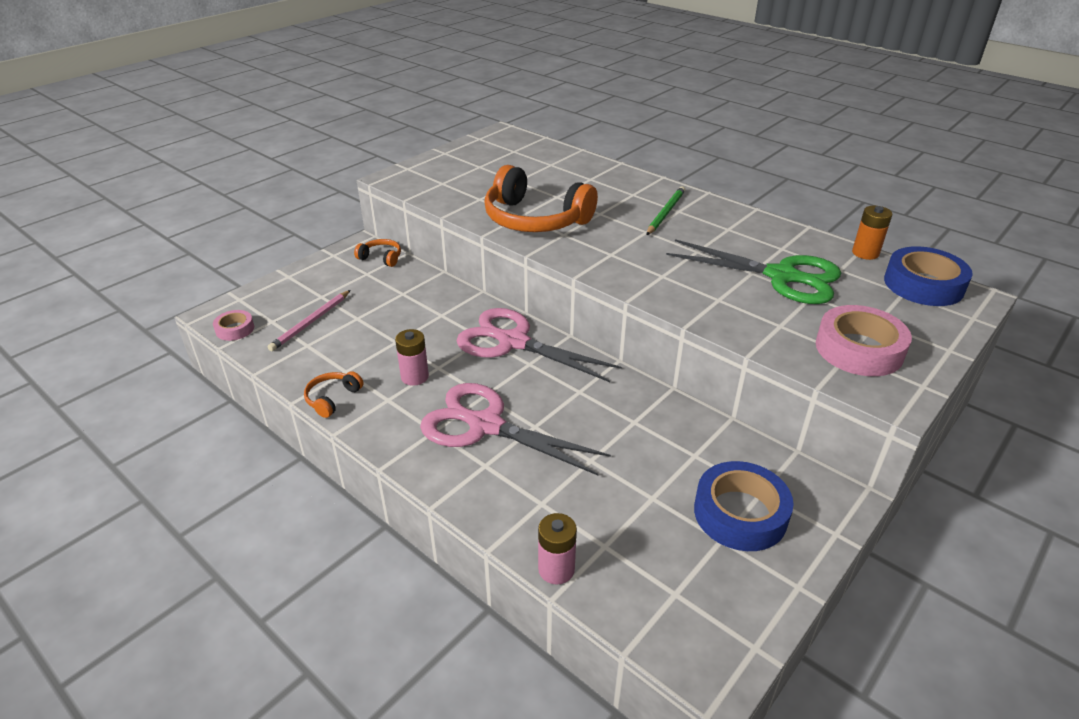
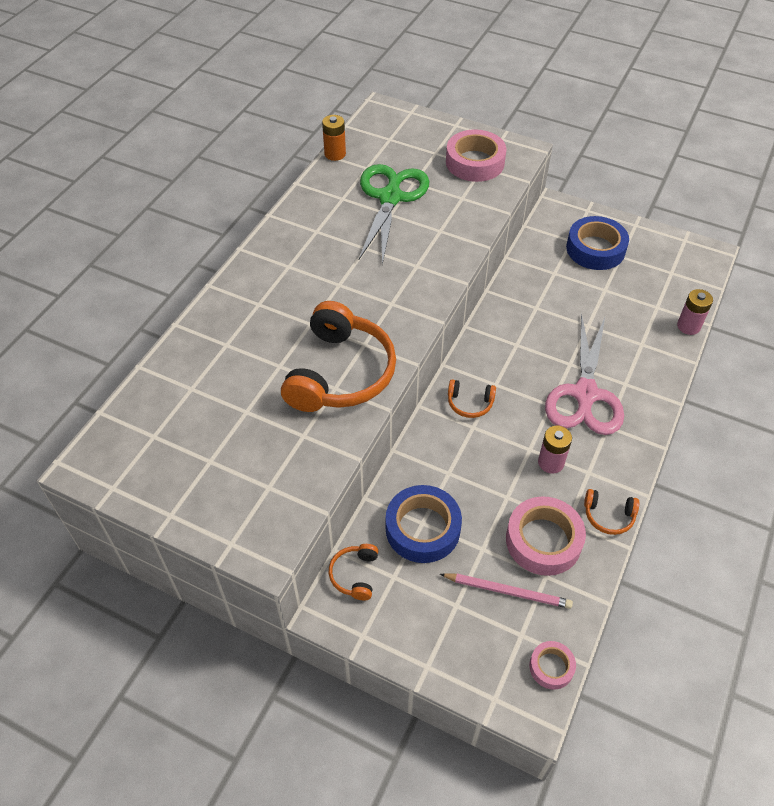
camera: 105 degrees left, 15 degrees up
pink scissors [457,308,622,382] -> orange headphones [448,380,496,418]
green pencil [647,186,685,235] -> none
blue tape [884,246,973,306] -> blue tape moved to [386,485,462,563]
none -> pink tape [506,496,586,576]

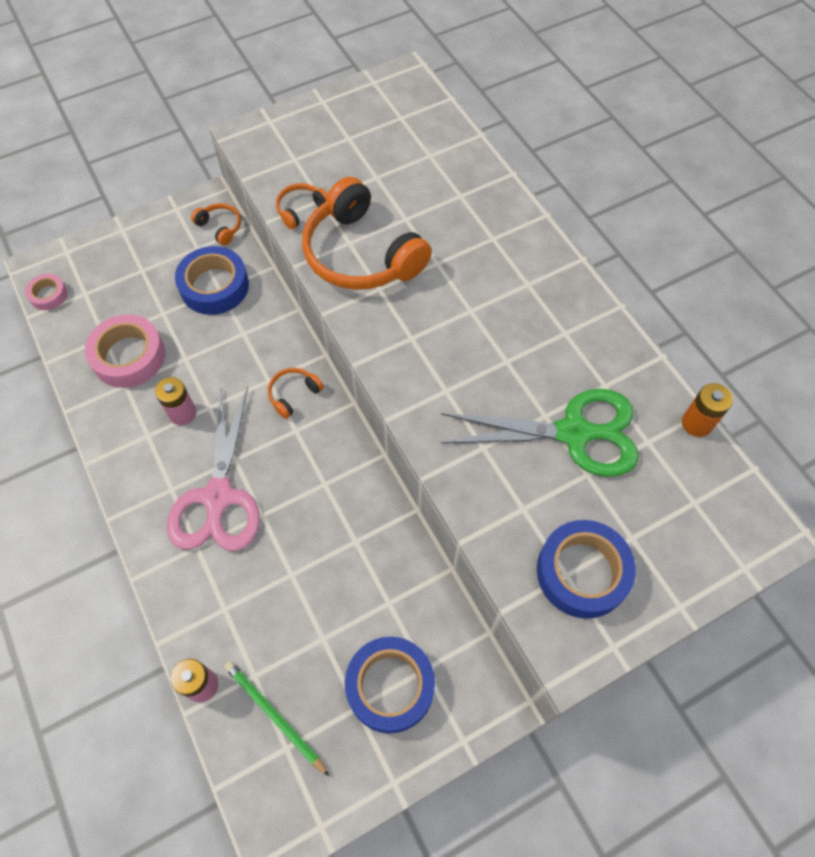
camera: 125 degrees right, 10 degrees up
green scissors [358,164,430,265] -> green scissors turned 45 degrees counterclockwise [441,389,639,477]
pink pencil [440,573,573,609] -> none
pink tape [446,129,506,182] -> blue tape [537,520,636,619]
pink scissors [545,313,624,435] -> pink scissors turned 135 degrees counterclockwise [167,387,260,551]
orange headphones [584,489,639,535] -> orange headphones moved to [276,183,328,230]
none -> green pencil [224,661,329,776]

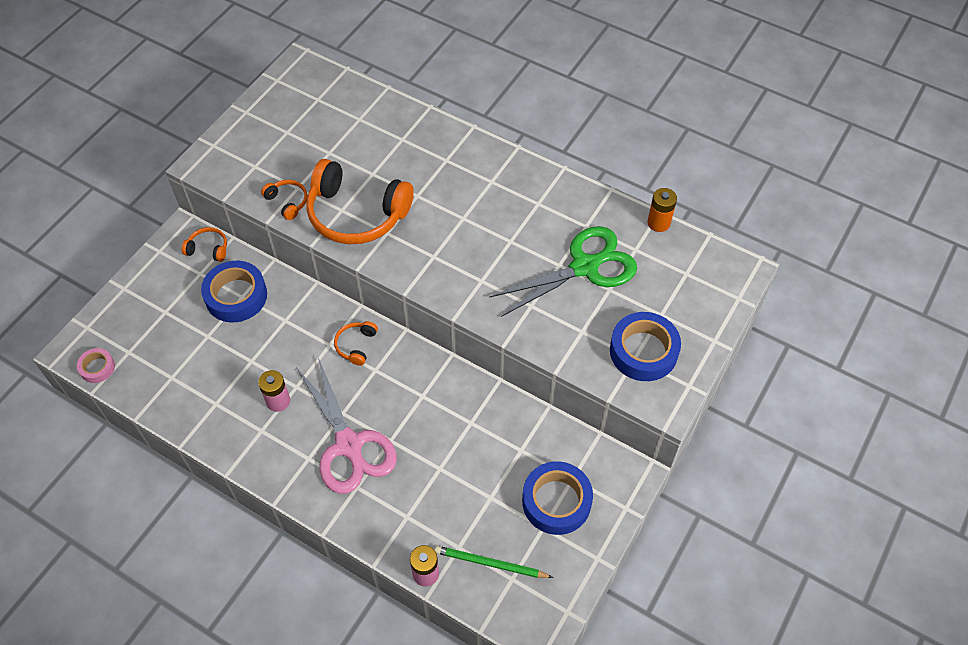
camera: 30 degrees left, 5 degrees down
pink tape [85,314,165,388] -> none
orange headphones [276,183,328,230] -> orange headphones turned 120 degrees clockwise [261,180,307,220]

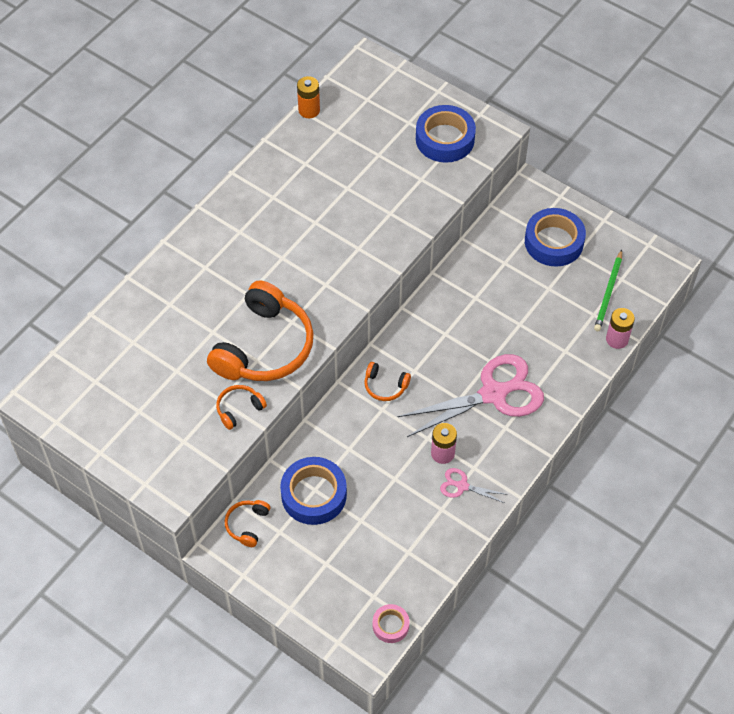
camera: 85 degrees left, 0 degrees up
green scissors [489,226,637,317] -> none
none -> pink scissors [440,468,508,503]

